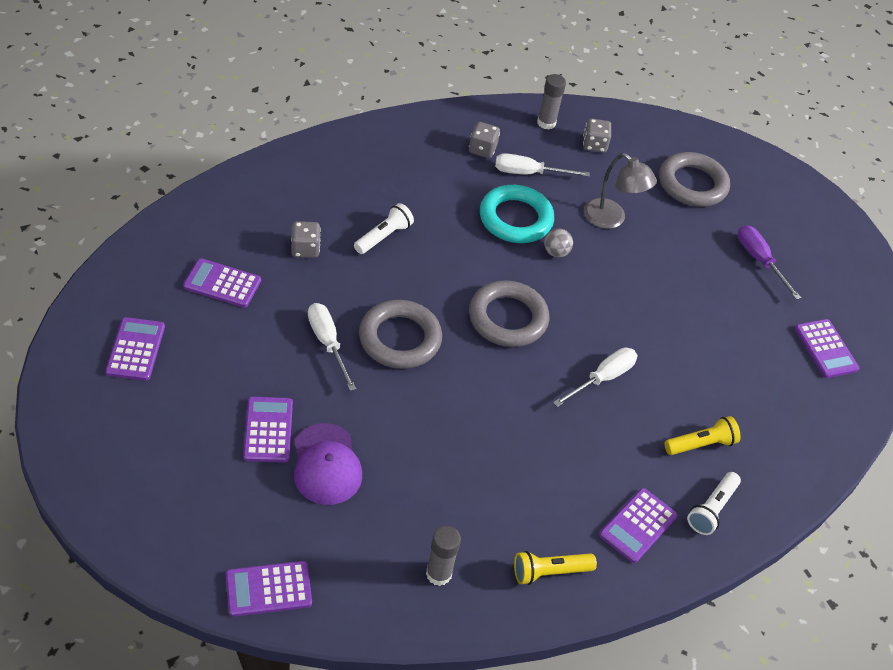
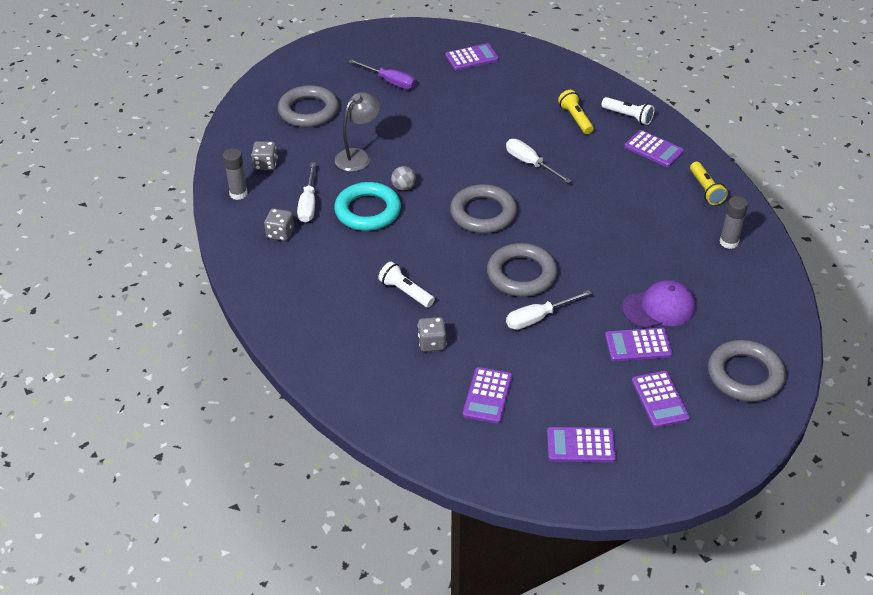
camera: 85 degrees left, 5 degrees down
purple calculator [226,561,312,617] -> purple calculator moved to [632,371,690,428]
purple screwdriver [738,225,801,300] -> purple screwdriver turned 120 degrees counterclockwise [348,59,416,89]
none -> grey ring [708,340,786,402]

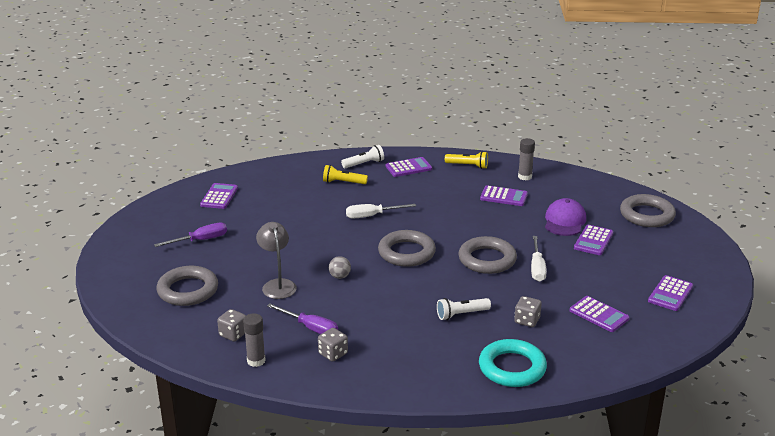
camera: 60 degrees left, 15 degrees down
white screwdriver [297,162,316,223] -> purple screwdriver [267,303,338,334]
turquoise ring [334,182,401,231] -> turquoise ring moved to [479,339,547,387]
purple calculator [632,371,690,428] -> purple calculator moved to [480,185,528,206]

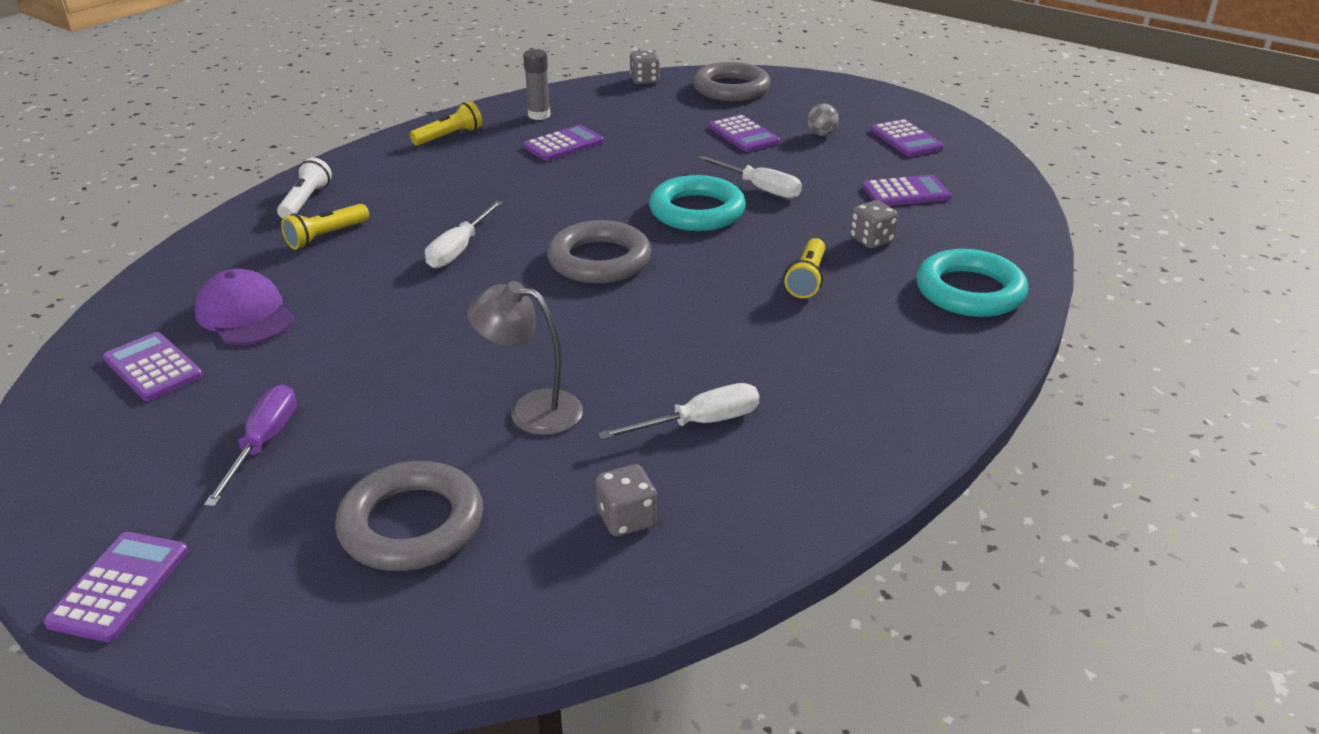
camera: 55 degrees left, 5 degrees up
grey glue stick [243,313,266,367] -> none
purple screwdriver [267,303,338,334] -> white screwdriver [598,383,760,440]
grey dice [318,328,348,362] -> grey dice moved to [630,50,660,84]
grey ball [329,256,351,279] -> grey ball moved to [807,104,839,136]
purple calculator [386,157,432,177] -> purple calculator moved to [43,532,188,642]
white flashlight [437,298,491,320] -> yellow flashlight [784,238,825,298]
grey ring [458,236,517,274] -> turquoise ring [649,175,746,231]
purple cap [545,198,586,236] -> purple cap moved to [195,269,295,345]

